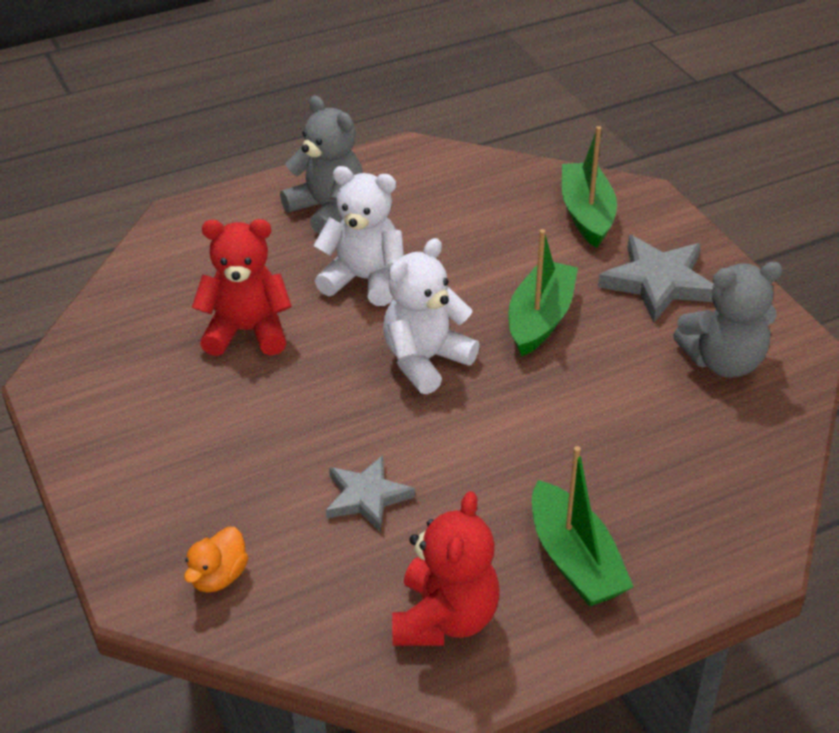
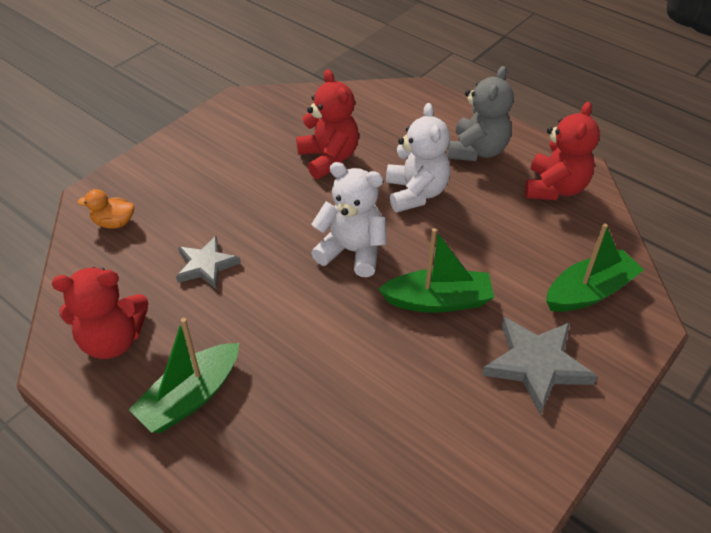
camera: 65 degrees right, 5 degrees up
grey teddy bear [673,262,783,378] -> none
none -> red teddy bear [525,102,600,200]

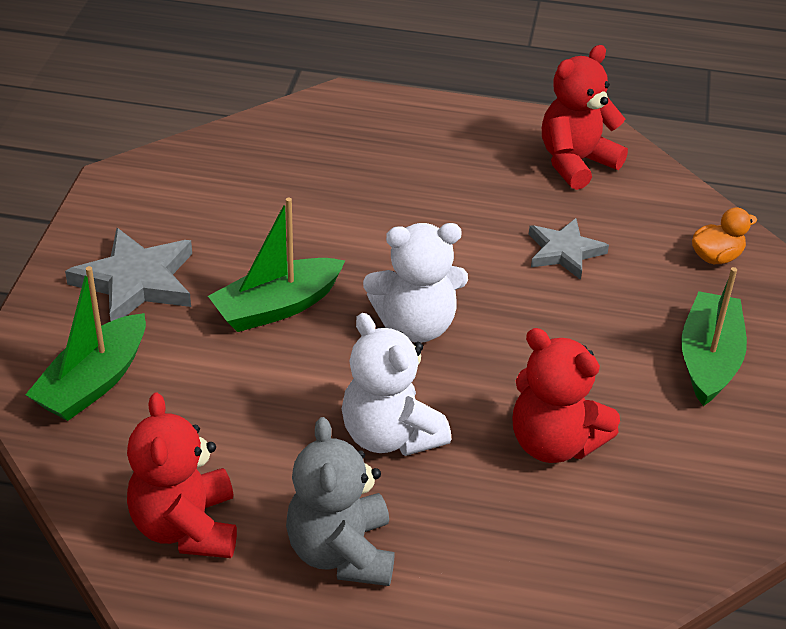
camera: 150 degrees right, 5 degrees down
green boat [129,318,239,433] -> green boat moved to [681,267,747,406]

